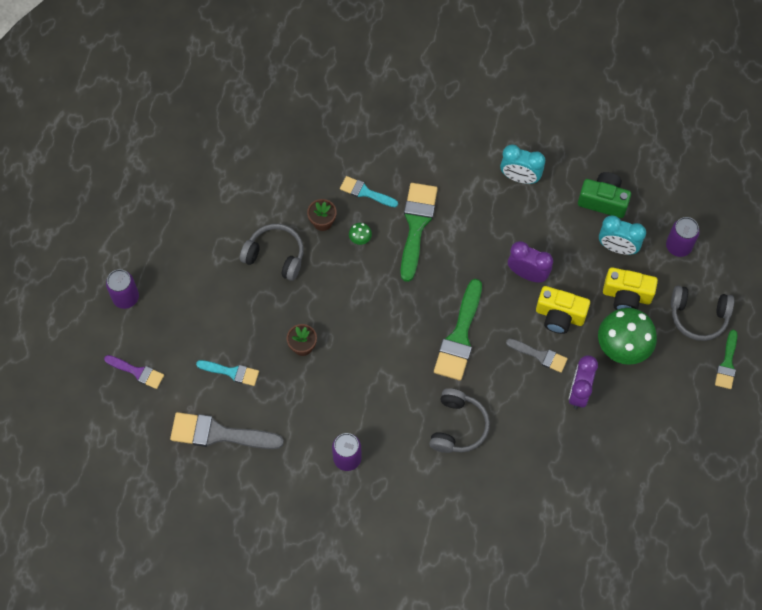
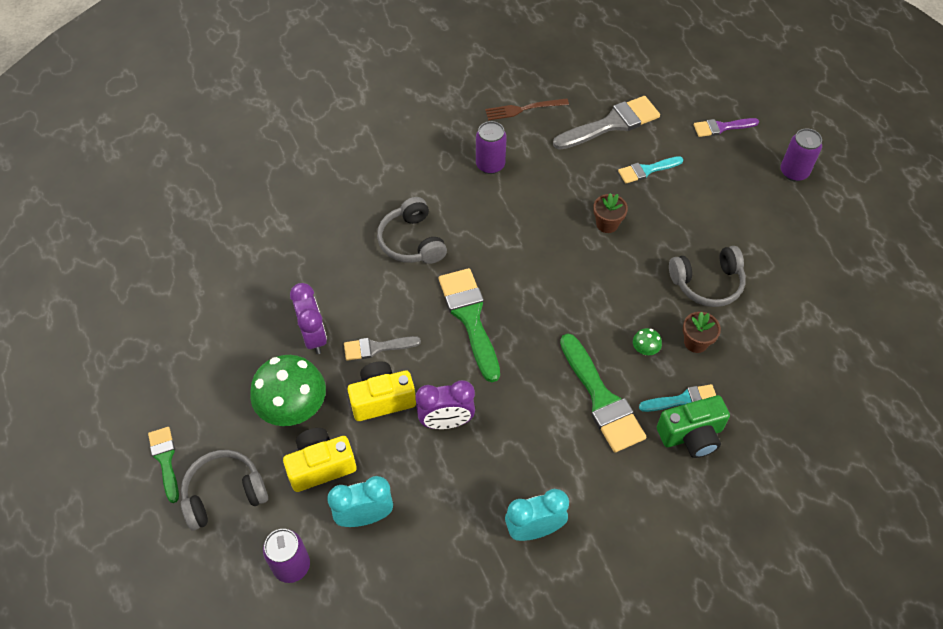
camera: 145 degrees right, 10 degrees down
green camera [578,172,631,218] -> green camera moved to [657,395,730,458]
none -> brown fork [485,98,569,120]

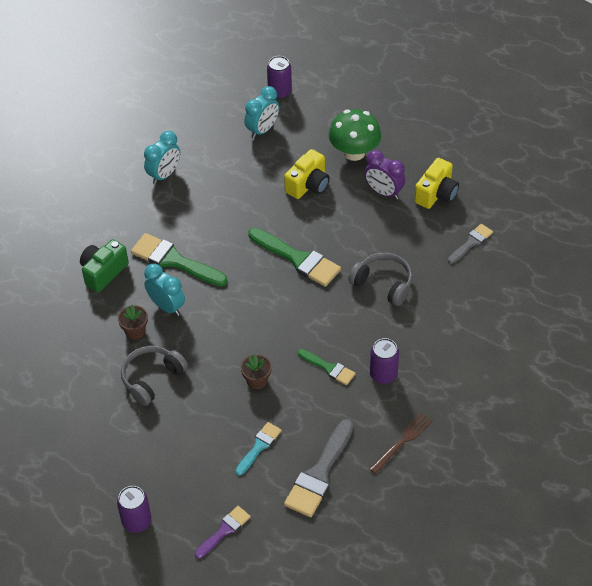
camera: 145 degrees right, 5 degrees down
green brush [148,427,179,503] -> green brush moved to [297,349,356,385]
grey headphones [181,450,268,531] -> none
yellow camera [283,428,357,492] -> yellow camera moved to [414,158,459,209]
grey brush [344,336,421,361] -> grey brush moved to [448,224,493,264]
purple clock [416,380,475,429] -> none
green mushroom [633,328,662,355] -> turquoise clock [144,264,185,316]
turquoise brush [639,384,716,412] -> none

